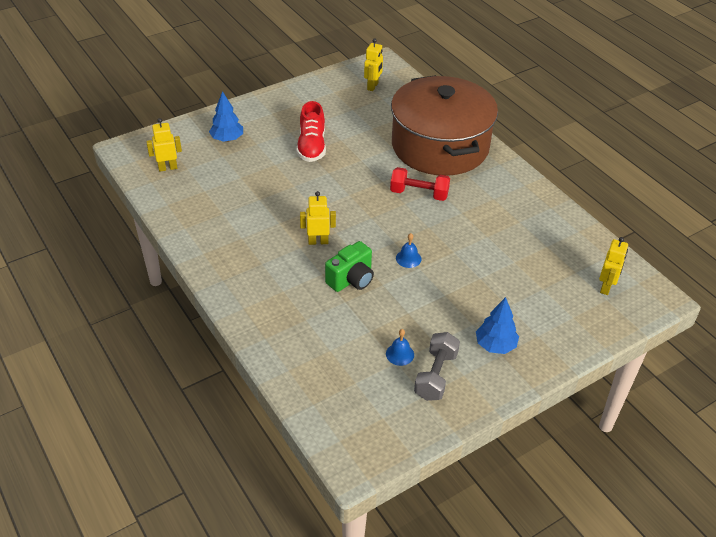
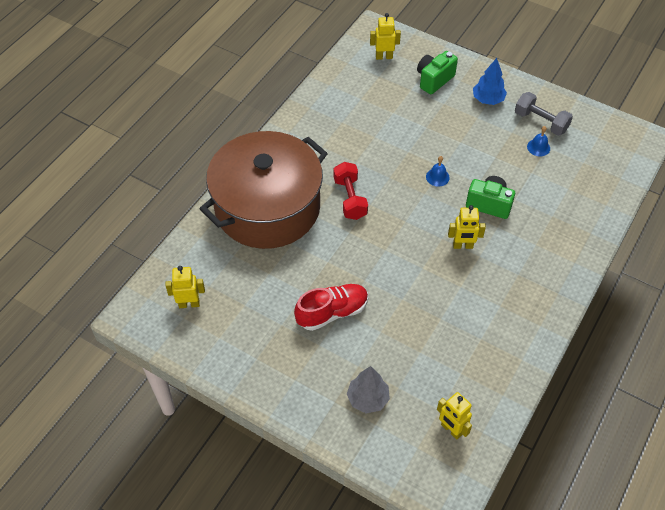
camera: 115 degrees left, 10 degrees up
blue tree [209,91,243,142] -> grey tree [347,366,390,413]
yellow robot [300,191,336,245] -> yellow robot turned 60 degrees counterclockwise [448,205,486,249]
grey dumbbell [414,332,460,401] -> grey dumbbell turned 45 degrees clockwise [515,92,573,136]
none -> green camera [417,51,458,94]

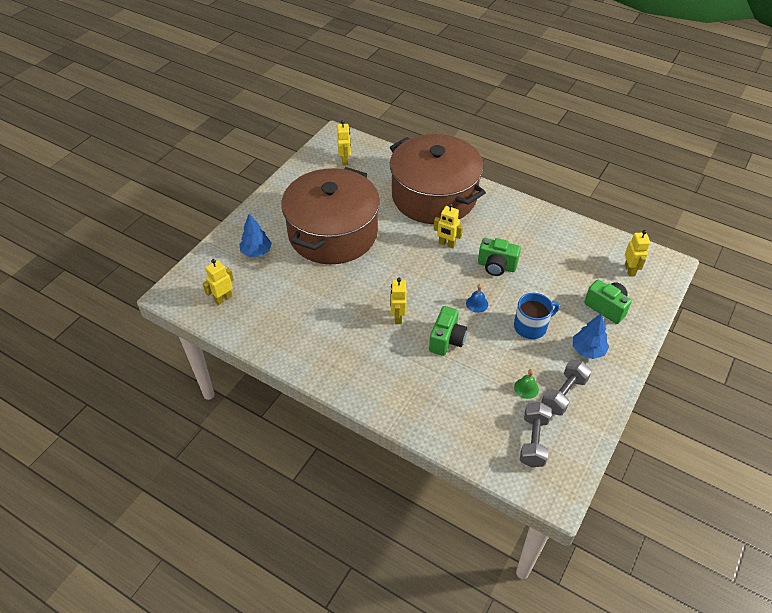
camera: 90 degrees right, 5 degrees down
red shoe [294,284,368,331] -> brown pot [281,167,380,264]
red dumbbell [334,162,368,220] -> yellow robot [434,203,463,248]
grey tree [347,366,390,413] -> blue tree [239,214,272,257]
blue bell [527,126,550,156] -> green bell [514,369,539,399]
none -> green camera [478,238,521,276]
none -> blue mug [514,293,559,339]
none -> grey dumbbell [520,402,552,467]

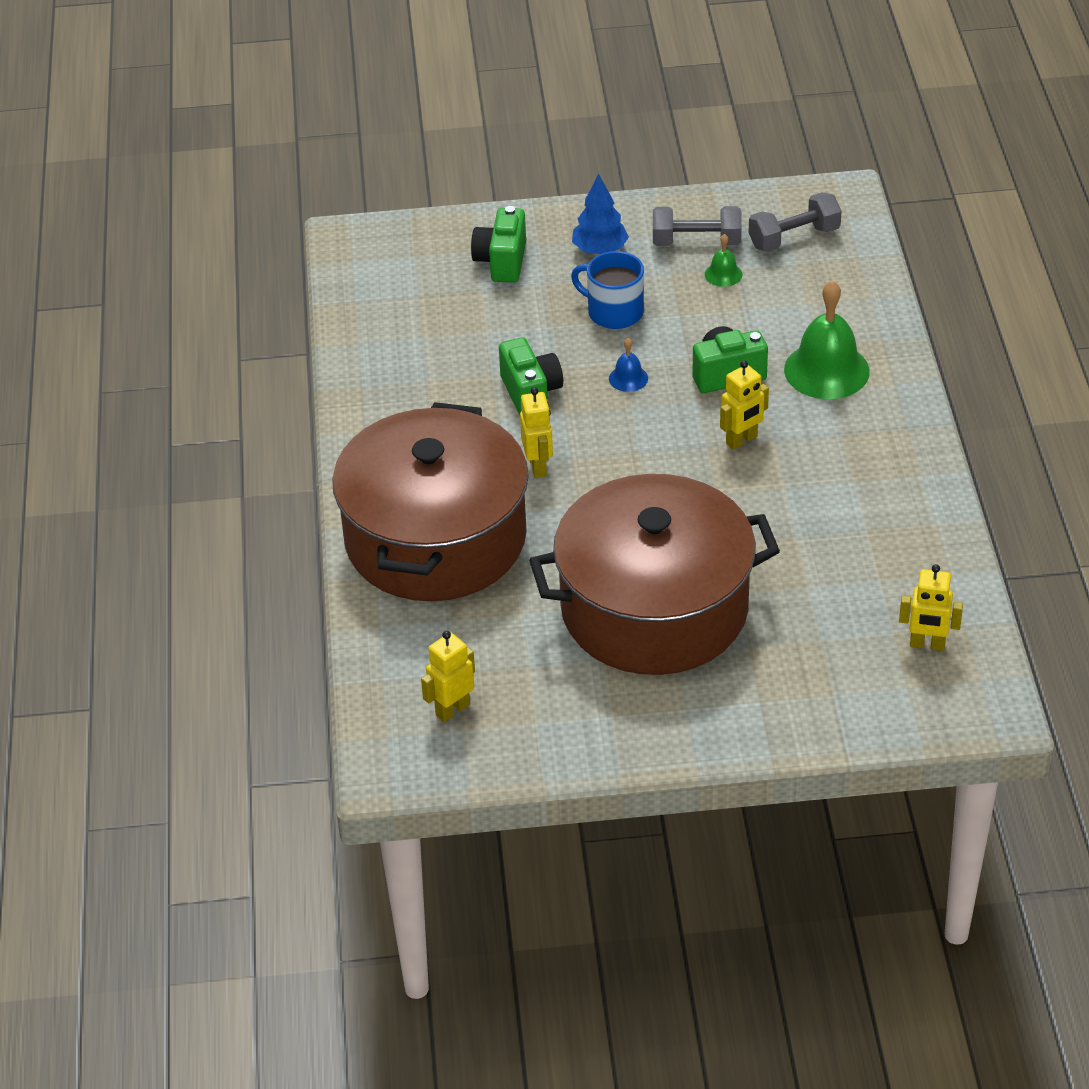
camera: 125 degrees left, 5 degrees down
blue tree [239,214,272,257] -> none
yellow robot [625,230,650,277] -> none
none -> green bell [784,280,870,399]

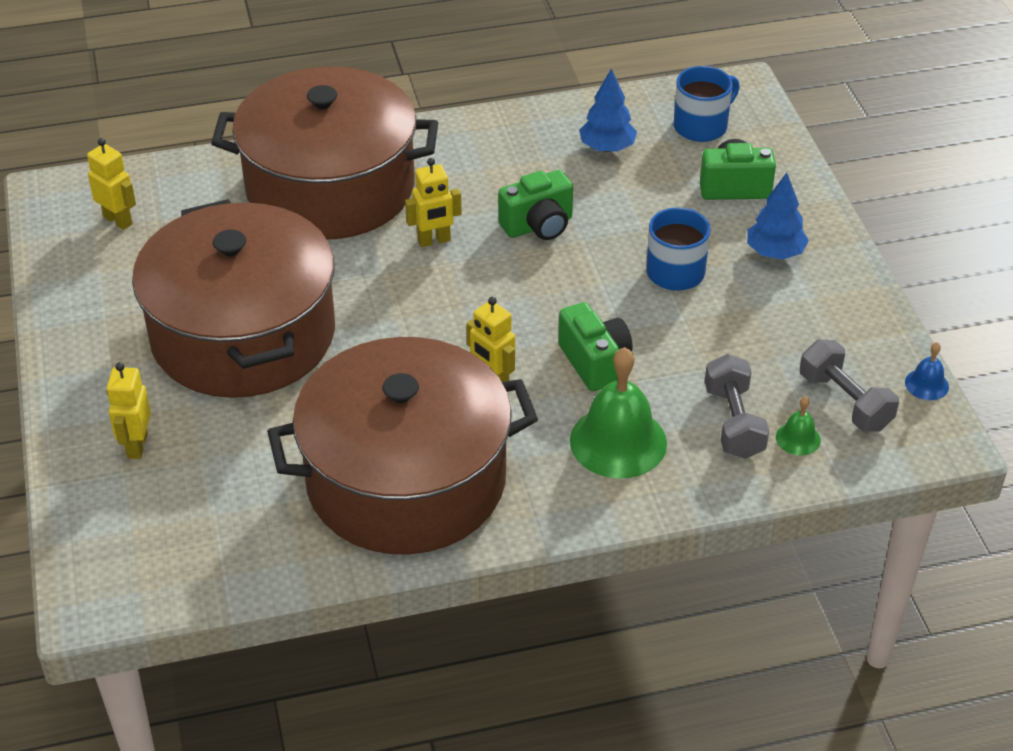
camera: 80 degrees right, 0 degrees up
blue bell [609,338,648,392] -> blue bell moved to [905,342,949,400]
grey dumbbell [653,206,742,246] -> grey dumbbell moved to [705,354,769,459]
green bell [705,234,742,287] -> green bell moved to [776,396,821,455]
yellow robot [899,564,963,651] -> yellow robot moved to [106,362,151,459]
none -> brown pot [267,337,538,554]
none -> blue tree [579,68,637,152]
none -> blue mug [674,66,740,142]

